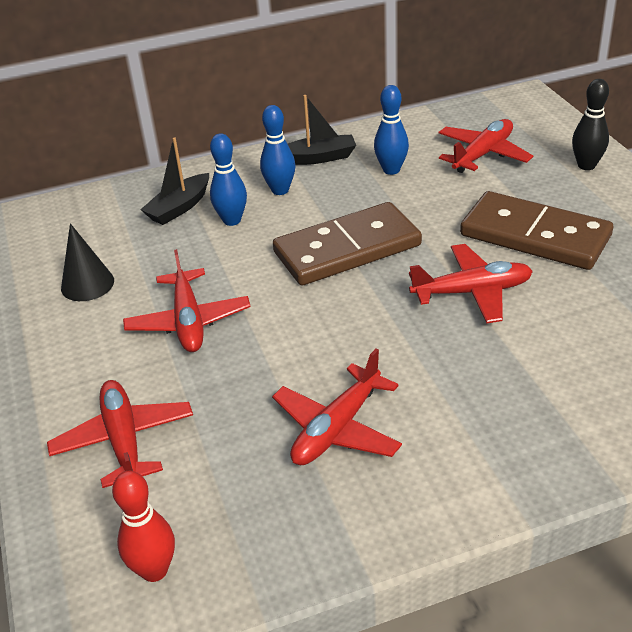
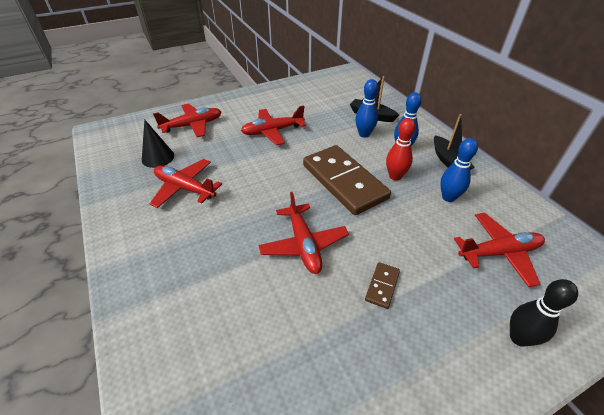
camera: 80 degrees right, 5 degrees up
black cone [61,223,114,301] -> black cone moved to [142,119,174,168]
red bowling pin [112,471,175,582] -> red bowling pin moved to [386,118,416,180]
red plane [438,119,533,173] -> red plane turned 45 degrees counterclockwise [454,213,545,287]
brown domino [460,191,613,270] -> brown domino [365,262,400,309], size x0.41

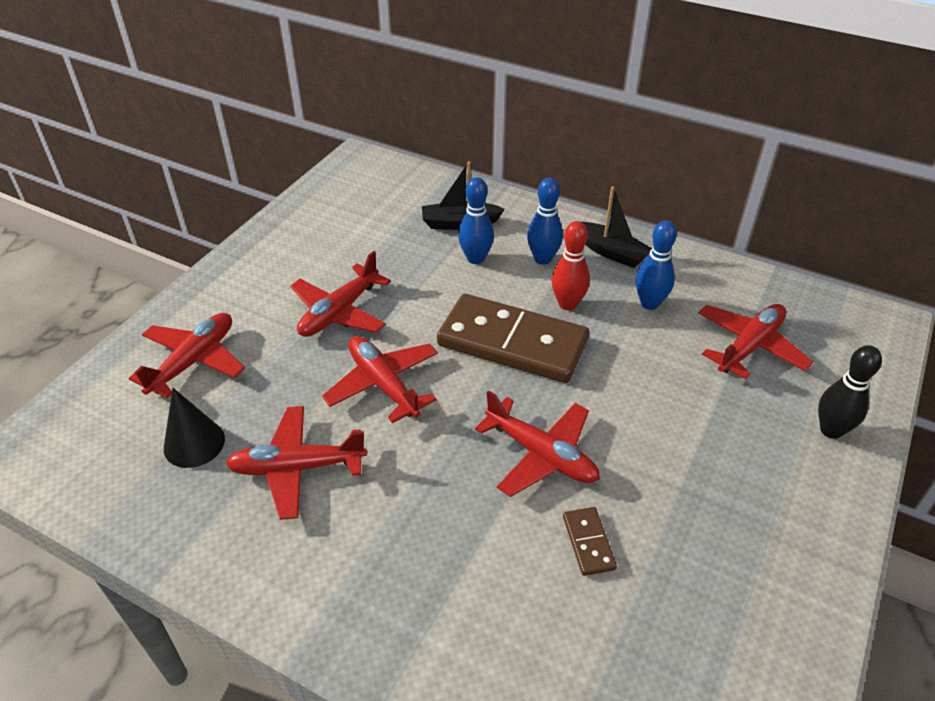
camera: 35 degrees left, 0 degrees up
brown domino [365,262,400,309] -> brown domino moved to [563,507,617,576]
none -> red plane [322,336,438,423]

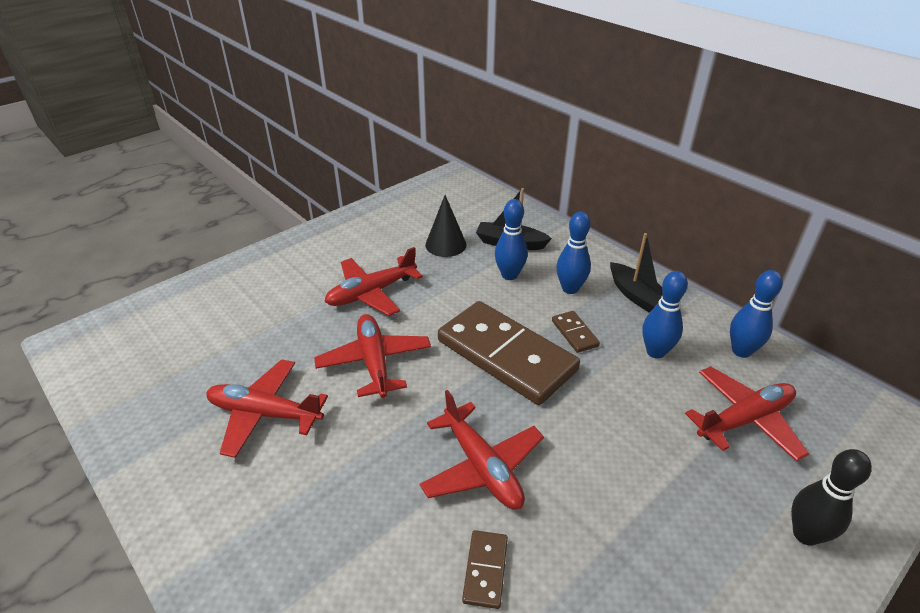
camera: 20 degrees right, 5 degrees down
red plane [129,313,245,398] -> none
black cone [164,388,225,468] -> black cone moved to [425,195,466,257]
red bowling pin [551,221,590,310] -> brown domino [552,311,600,353]
none -> blue bowling pin [730,270,783,358]

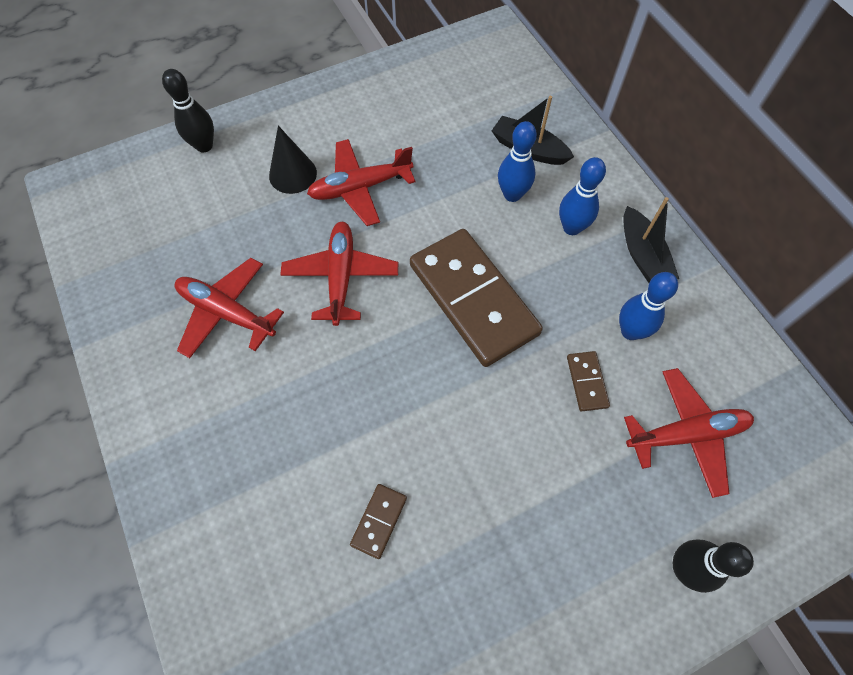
camera: 15 degrees right, 25 degrees up
red plane [419,390,544,510] -> none
black cone [425,195,466,257] -> black cone moved to [269,126,317,194]
brown domino [552,311,600,353] -> brown domino moved to [567,351,610,411]
blue bowling pin [730,270,783,358] -> none
none -> black bowling pin [162,69,214,152]

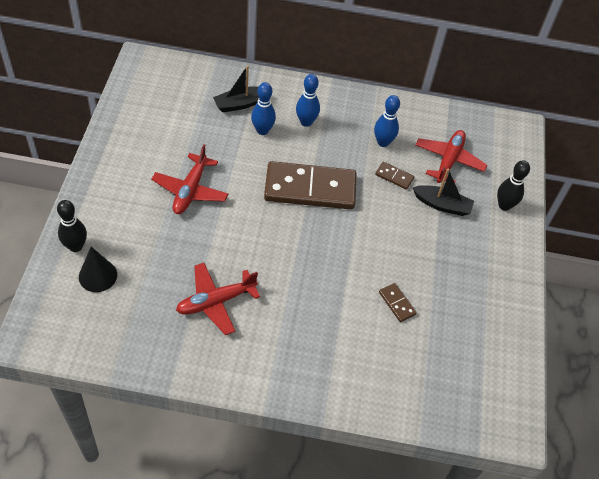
camera: 60 degrees left, 10 degrees down
black cone [269,126,317,194] -> black cone moved to [79,247,117,292]
red plane [280,222,398,326] -> none
black boat [623,197,679,283] -> black boat moved to [412,169,474,216]

